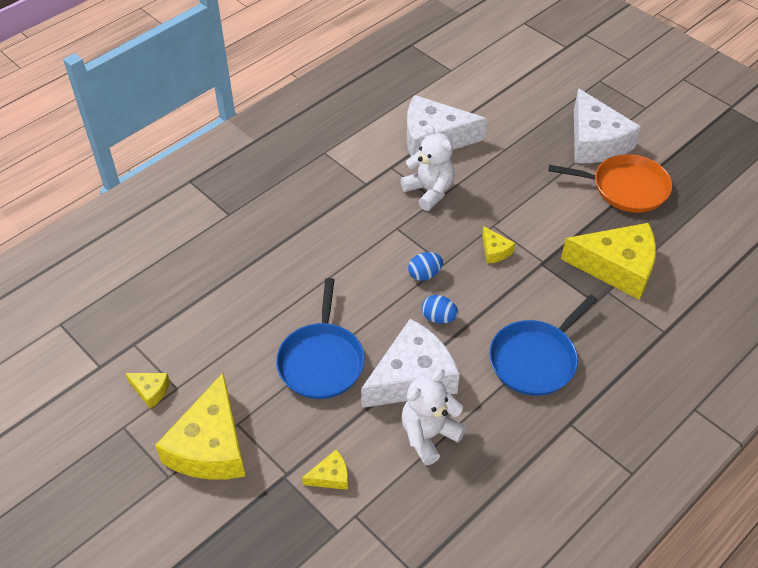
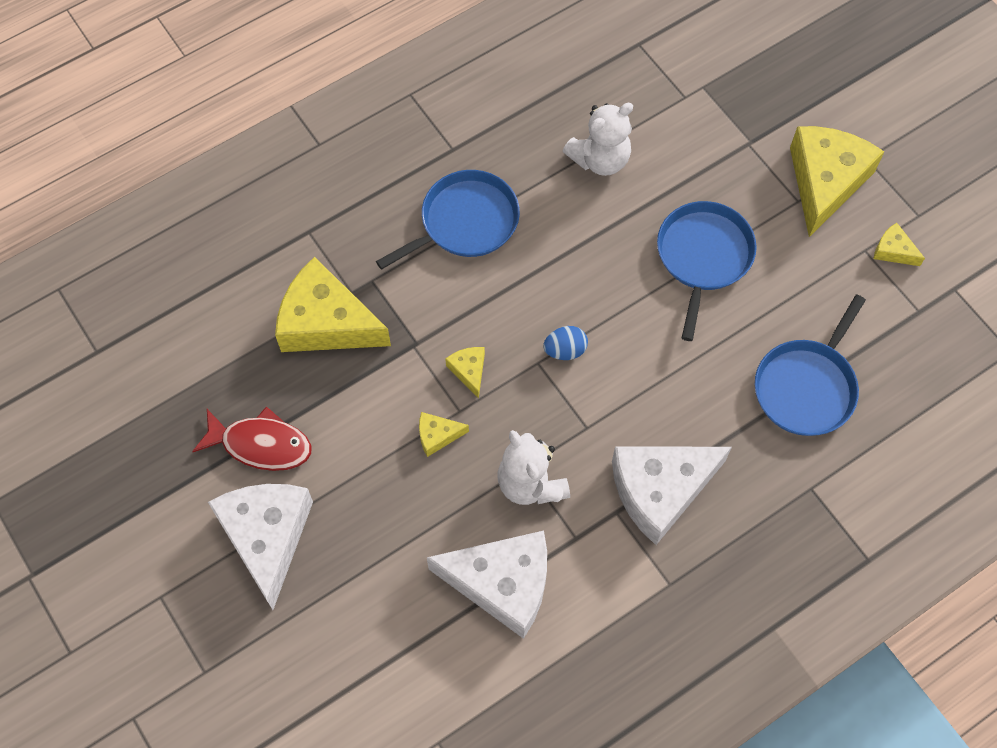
camera: 170 degrees left, 15 degrees up
yellow cheese [302,450,348,490] -> yellow cheese moved to [419,412,469,457]
white cheese [361,319,460,408] -> white cheese moved to [612,447,732,545]
blue egg [422,295,458,324] -> none
orange pan [548,154,672,213] -> red fish [192,406,311,471]
none -> blue pan [755,295,866,436]

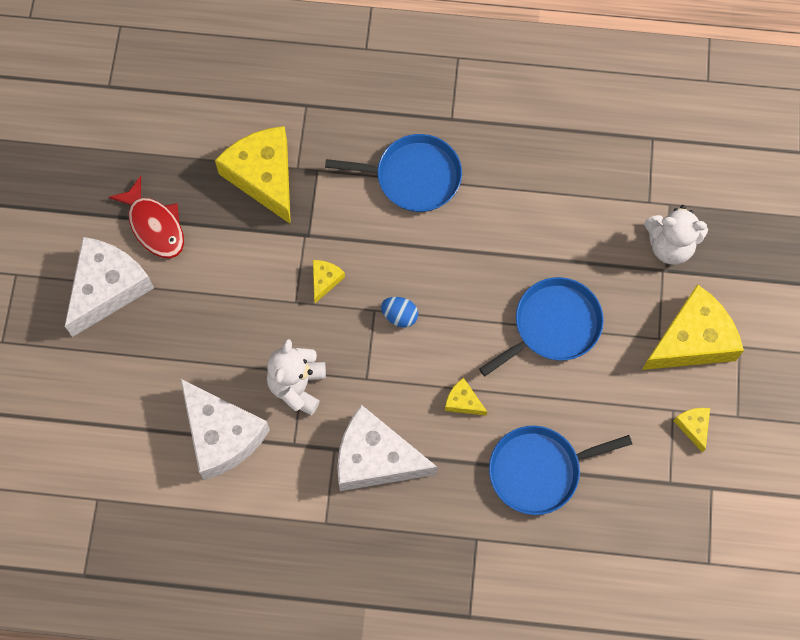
camera: 40 degrees right, 5 degrees up
yellow cheese [419,412,469,457] -> yellow cheese moved to [445,378,487,416]
white teddy bear [563,103,633,176] -> white teddy bear moved to [644,205,708,265]

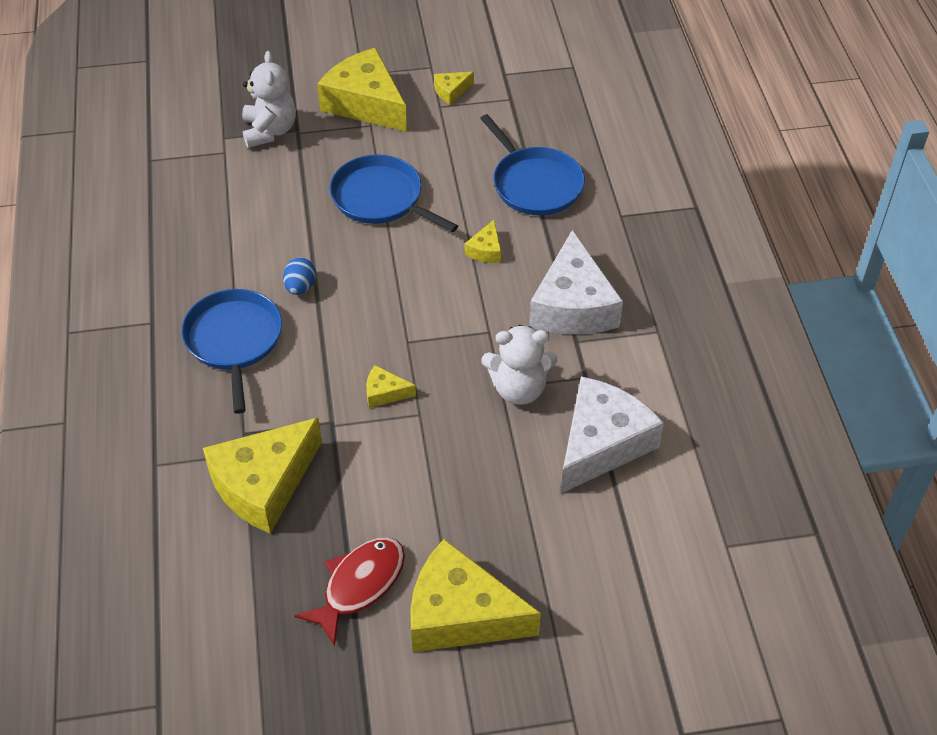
camera: 105 degrees left, 20 degrees down
white cheese [65,237,154,337] -> yellow cheese [410,539,541,652]
blue egg [381,297,418,328] -> blue egg moved to [283,257,316,295]

